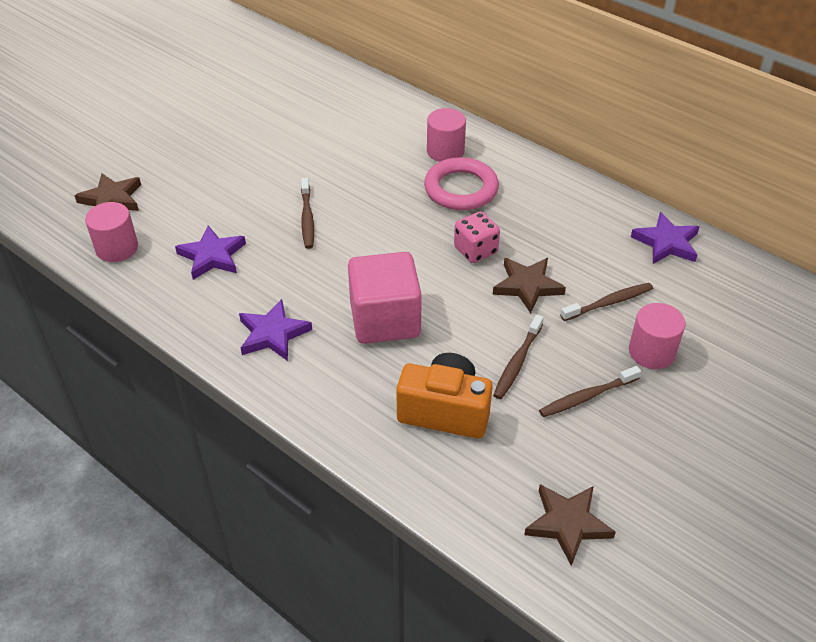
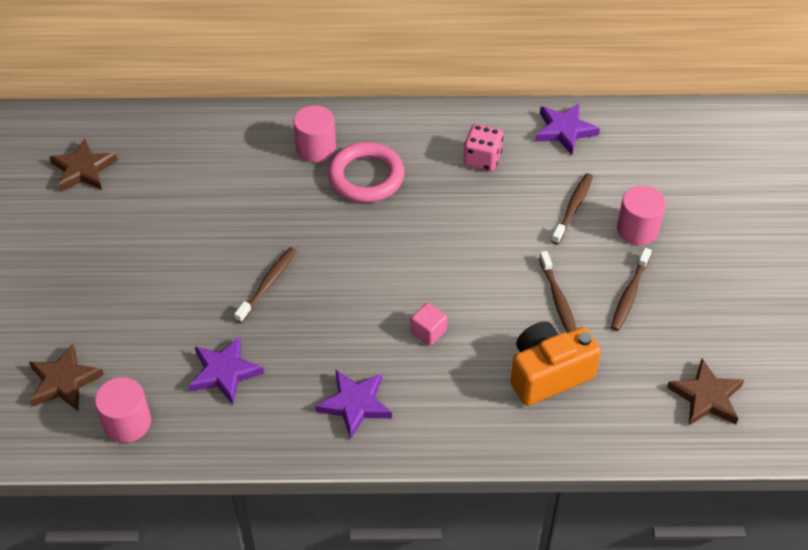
camera: 40 degrees left, 5 degrees up
brown toothbrush [301,178,314,249] -> brown toothbrush turned 105 degrees counterclockwise [234,247,296,323]
pink cube [348,252,422,344] -> pink cube [411,303,447,346], size x0.43
pink dice [454,211,500,263] -> pink dice moved to [464,124,503,171]
brown star [493,258,566,314] -> brown star moved to [50,138,118,192]

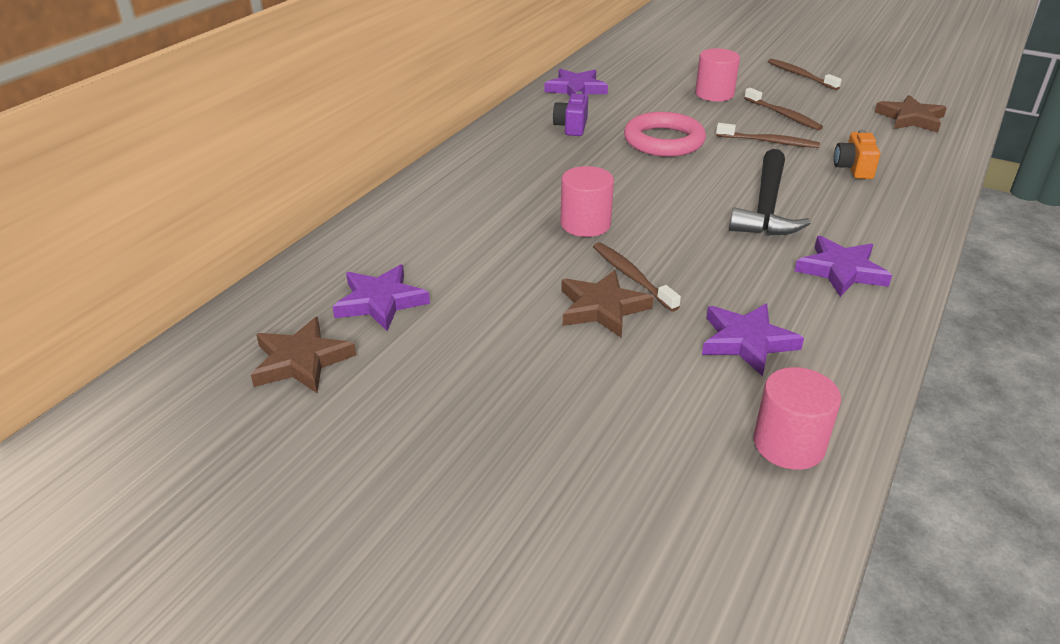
camera: 60 degrees left, 15 degrees down
brown star [29,343,104,411] -> brown star moved to [561,270,654,337]
pink cylinder [293,105,336,162] -> pink cylinder moved to [560,166,614,237]
pink ring [328,142,405,203] -> pink ring moved to [624,112,706,157]
pink cube [411,303,447,346] -> black hammer [729,149,811,235]
pink dice [464,124,503,171] -> purple camera [553,91,588,136]
orange camera [510,321,601,406] -> orange camera [834,130,880,179], size x0.58
brown toothbrush [551,173,593,244] -> brown toothbrush moved to [768,59,842,90]
none -> purple star [332,265,430,331]

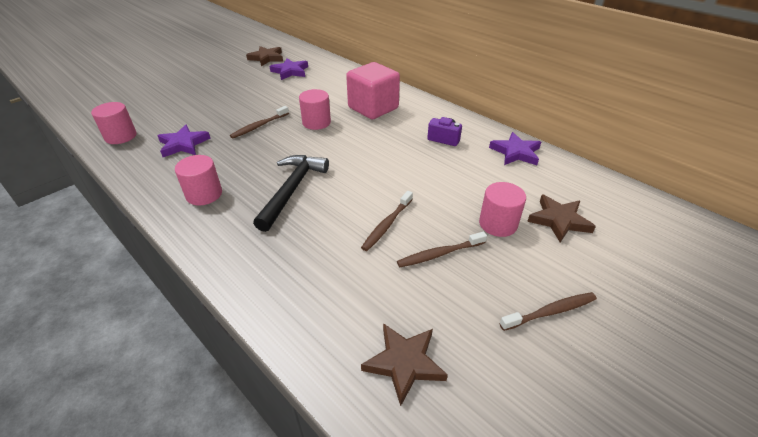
camera: 105 degrees right, 5 degrees up
brown star [561,270,654,337] -> brown star moved to [527,195,596,243]
brown toothbrush [593,242,681,312] -> brown toothbrush turned 150 degrees clockwise [230,106,289,139]
pink ring [624,112,706,157] -> none
black hammer [729,149,811,235] -> black hammer turned 75 degrees clockwise [253,155,329,232]
purple star [795,236,892,297] -> pink cylinder [175,155,222,205]
orange camera [834,130,880,179] -> none
none -> pink cube [346,62,400,119]

